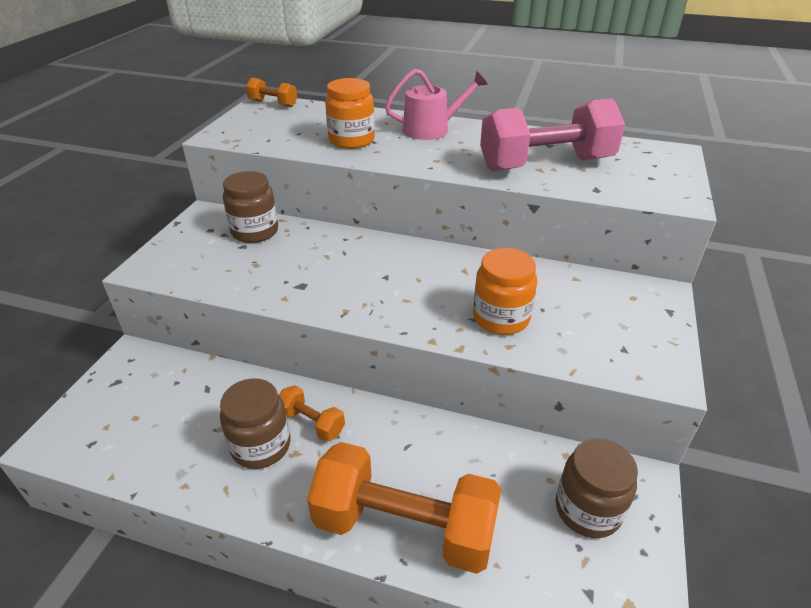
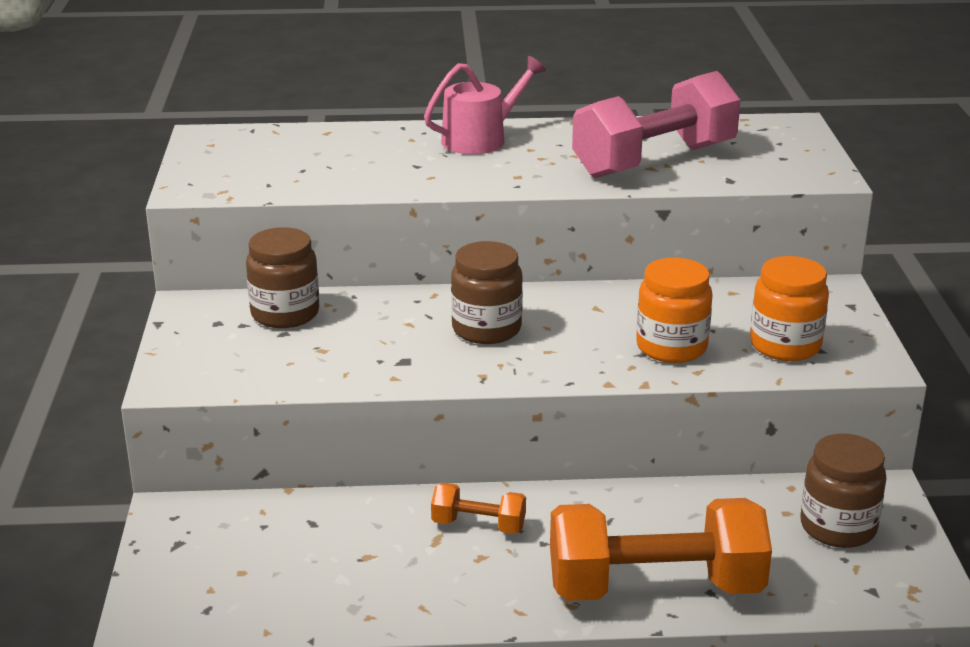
camera: 20 degrees left, 10 degrees down
brown jar [220,378,290,469] -> brown jar moved to [451,241,523,344]
orange dumbbell [246,77,297,107] -> none
orange jar [325,78,375,149] -> orange jar moved to [750,256,829,361]

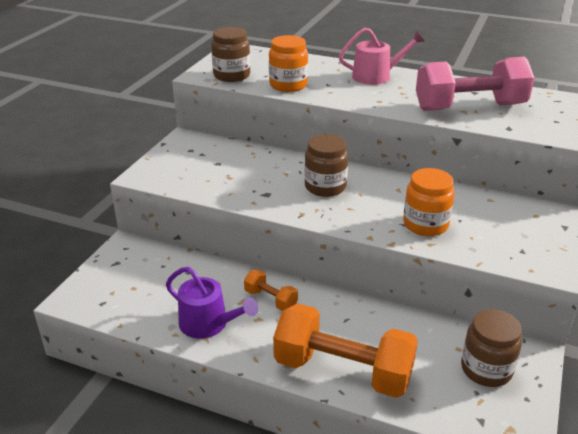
camera: 25 degrees right, 5 degrees up
brown jar [246,227,319,328] -> brown jar moved to [211,27,250,82]
orange jar [750,256,829,361] -> orange jar moved to [269,35,308,92]
none -> purple watering can [166,267,258,339]

